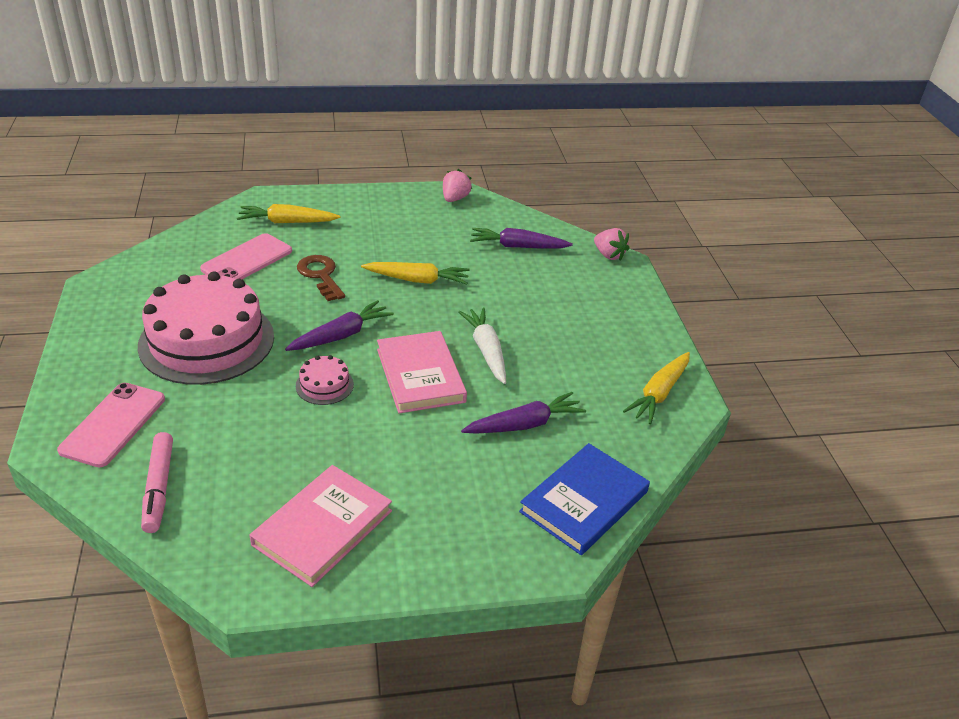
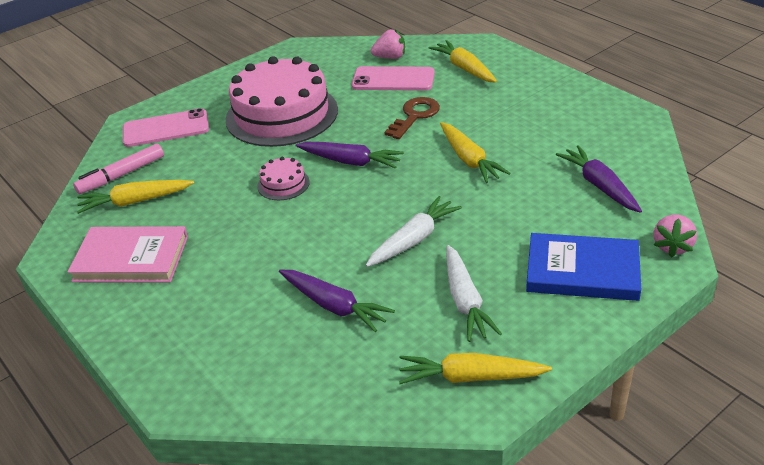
camera: 65 degrees right, 0 degrees up
pink book [377,331,467,413] -> none
pink strawberry [443,169,472,202] -> pink strawberry moved to [371,29,405,59]
blue book [519,443,650,555] -> blue book moved to [526,233,641,301]
none -> yellow carrot [77,180,194,214]
none -> white carrot [446,245,502,342]

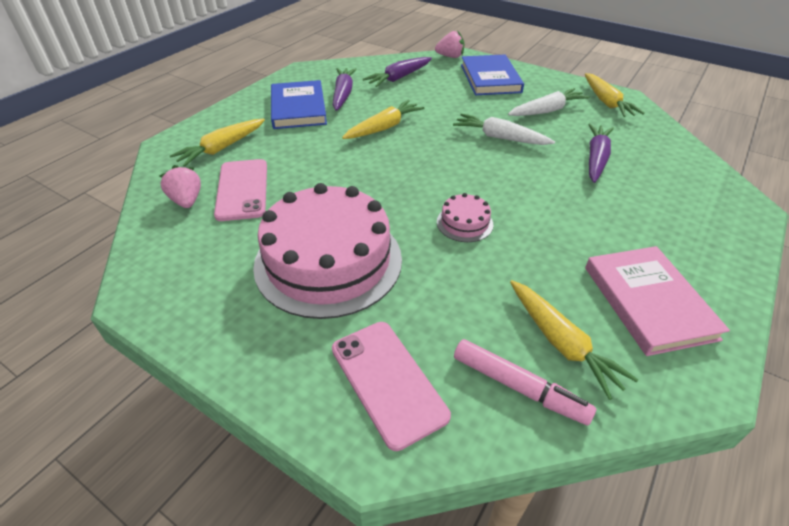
camera: 110 degrees left, 5 degrees up
purple carrot [296,142,404,169] -> purple carrot moved to [333,68,357,111]
brown key [384,97,440,139] -> none
none -> blue book [271,80,327,129]

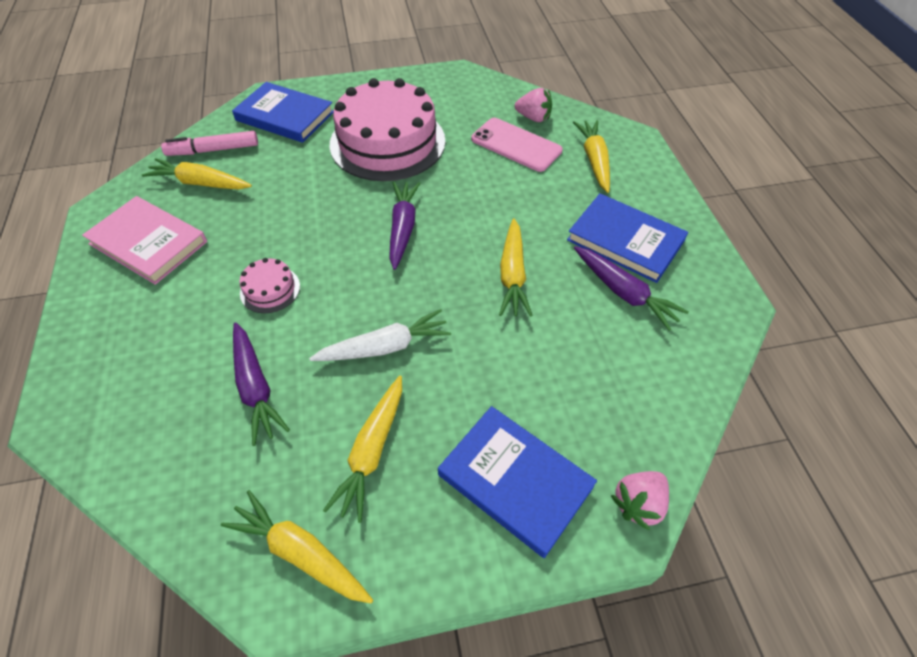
camera: 135 degrees right, 10 degrees up
pink phone [332,322,451,451] -> blue book [232,82,333,143]
purple carrot [363,57,432,87] -> purple carrot moved to [389,182,421,270]
pink cake [437,193,493,242] -> pink cake moved to [239,258,300,313]
white carrot [508,88,590,116] -> yellow carrot [323,376,402,523]

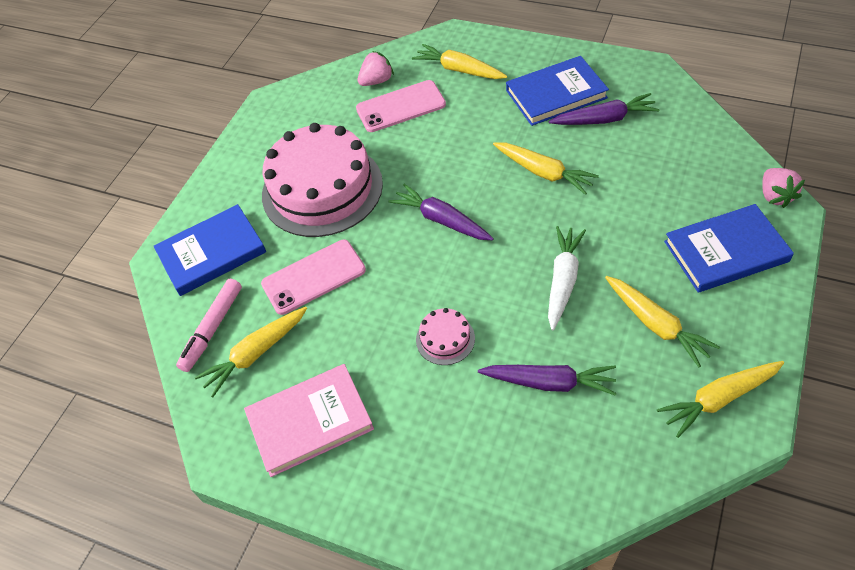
camera: 50 degrees left, 0 degrees up
none -> pink phone [261,240,366,315]

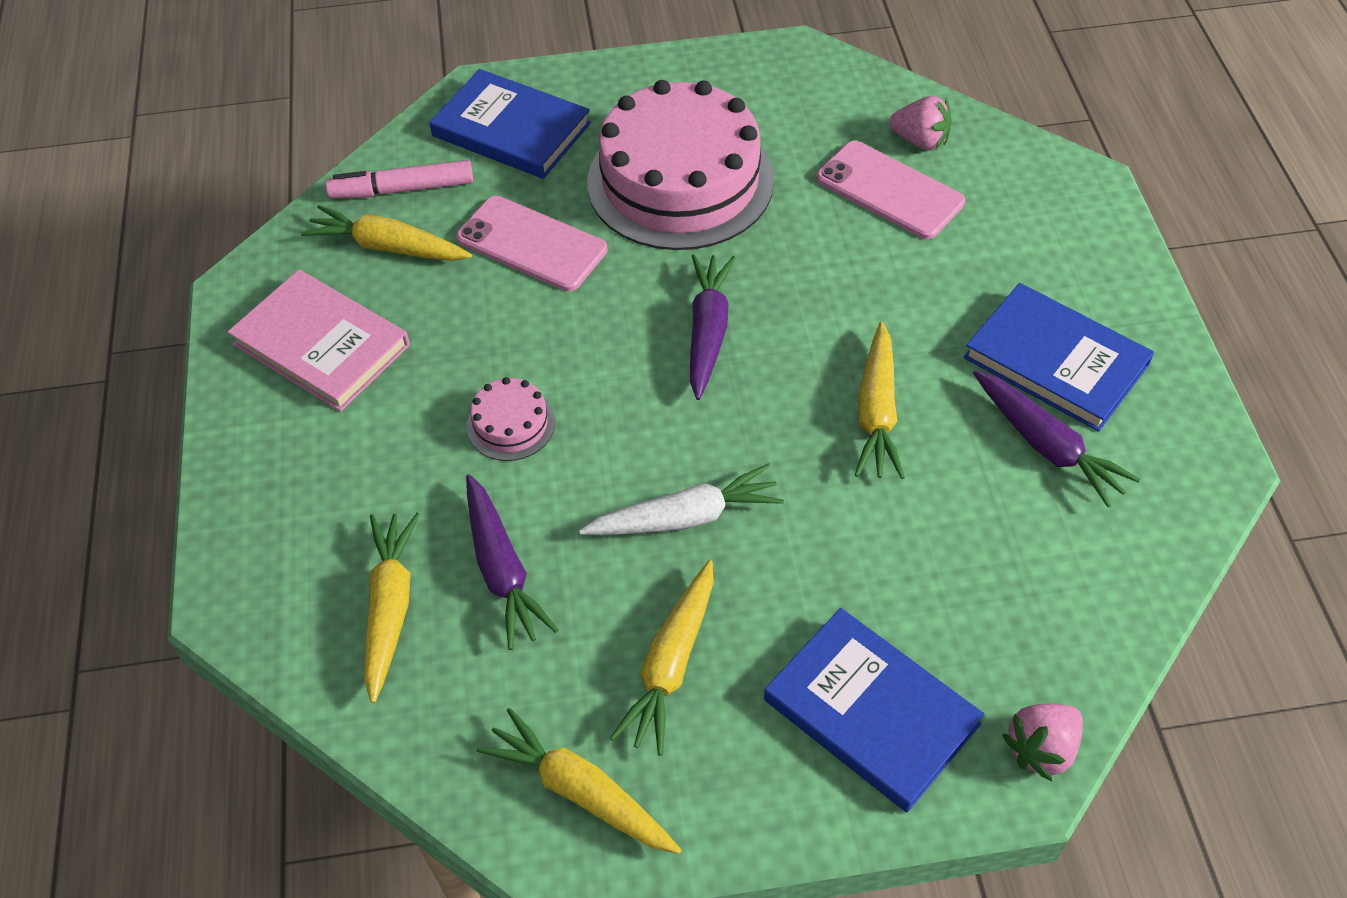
camera: 55 degrees right, 0 degrees up
yellow carrot [412,44,507,79] -> yellow carrot moved to [364,513,420,703]

